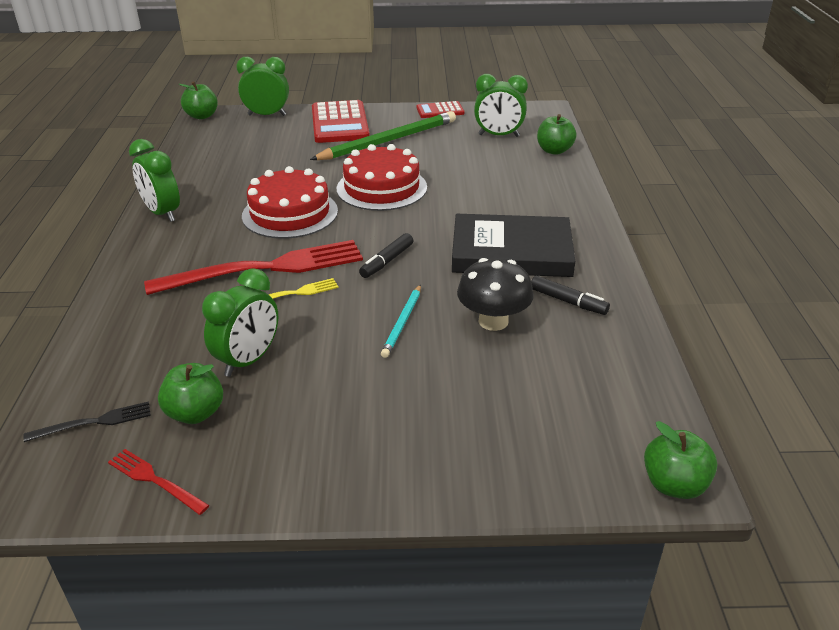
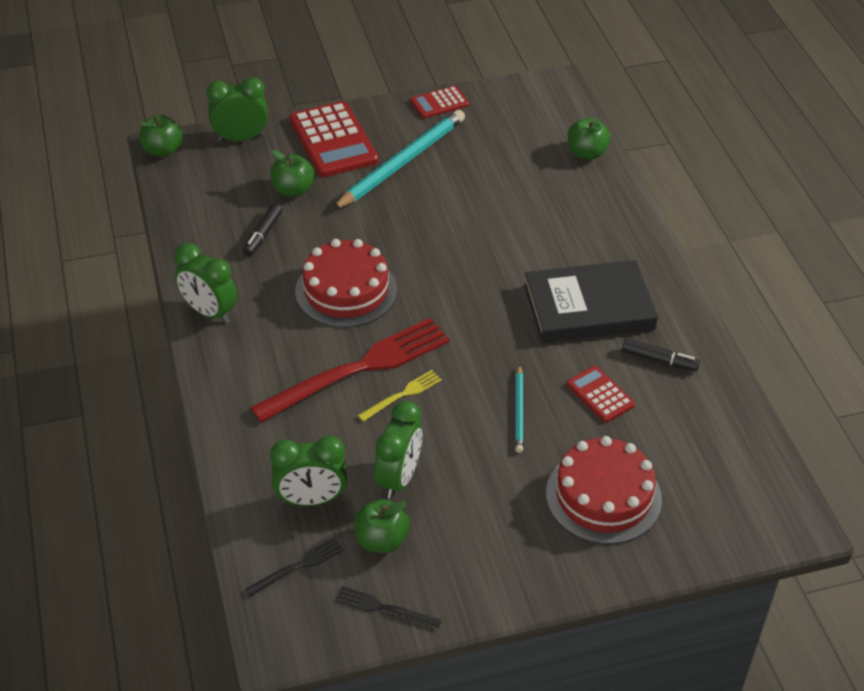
camera: 15 degrees left, 10 degrees up
red fork [108,449,210,515] -> black fork [335,586,442,630]
green pencil [310,111,456,160] -> turquoise pencil [332,110,465,210]
red cake [337,144,427,211] -> red cake moved to [546,436,662,544]
black marker [359,233,413,278] -> black marker moved to [243,203,283,257]
black mushroom [457,258,534,331] -> red calculator [566,366,635,423]
green clock [474,74,528,137] -> green clock moved to [270,436,347,506]
green apple [644,421,717,499] -> green apple moved to [270,150,315,197]

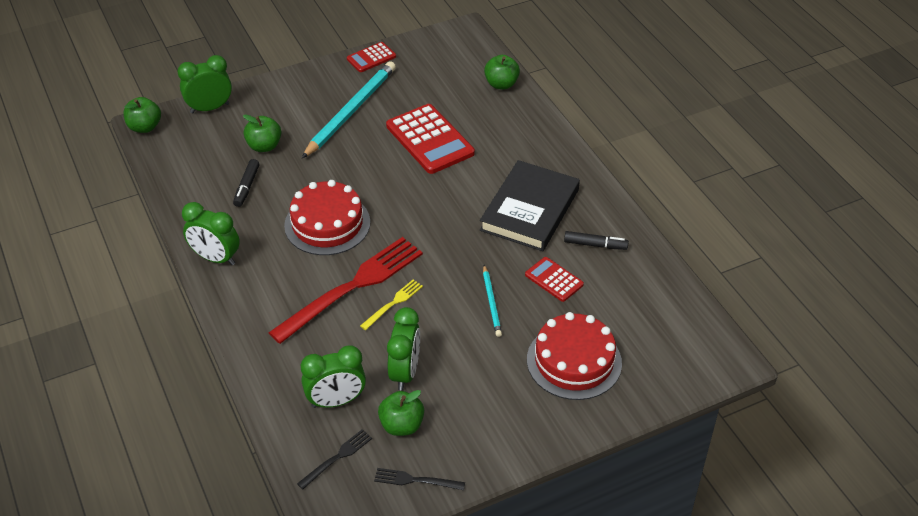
camera: 10 degrees left, 0 degrees up
red calculator [290,101,378,177] -> red calculator moved to [386,104,475,174]
black book [524,260,658,343] -> black book turned 45 degrees counterclockwise [480,160,580,251]

